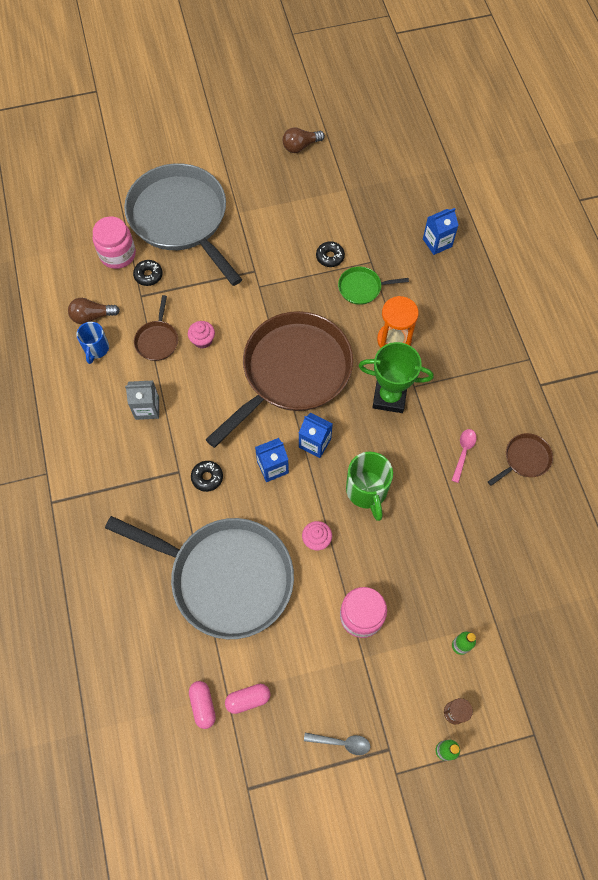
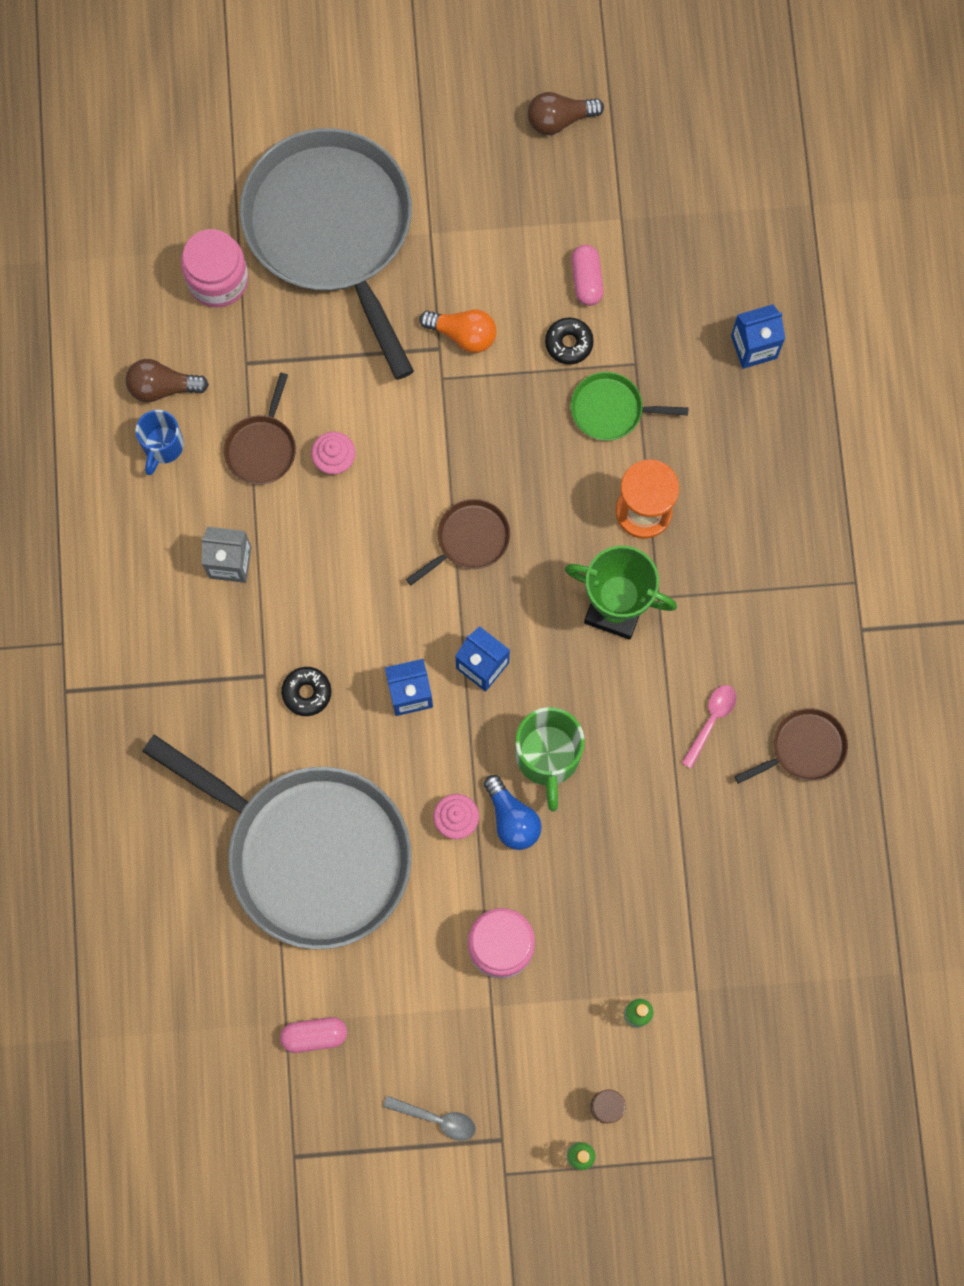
camera: 10 degrees right, 10 degrees up
black donut [133,260,163,286] -> none
pink capsule [189,681,216,729] -> pink capsule moved to [571,245,604,306]
brown pan [205,311,353,448] -> brown pan [406,499,510,585], size x0.41
none -> orange light bulb [419,309,496,353]
none -> blue light bulb [484,775,542,850]

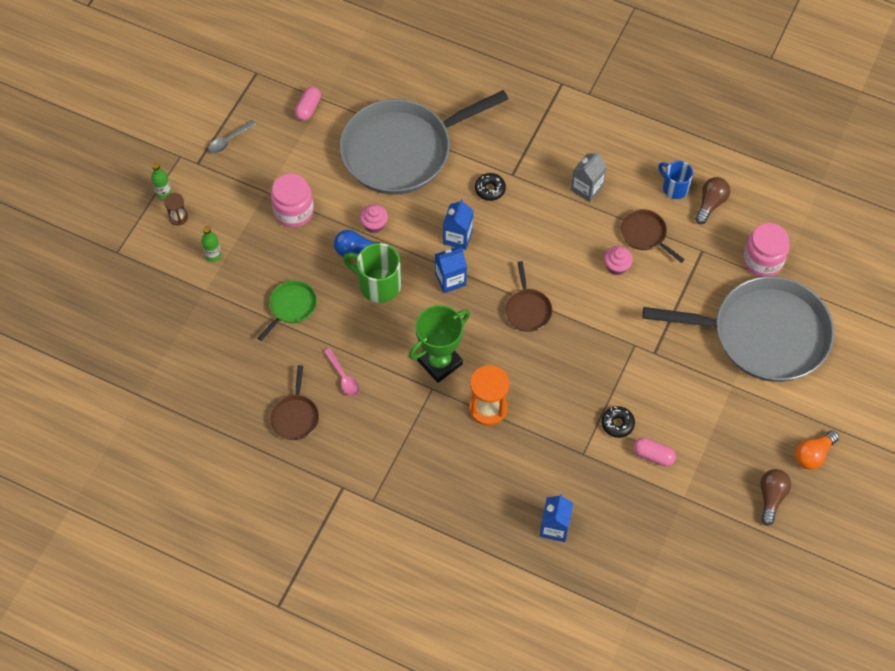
camera: 120 degrees right, 15 degrees down
orange light bulb [419,309,496,353] -> orange light bulb moved to [795,430,839,470]
green pan [571,372,689,441] -> green pan moved to [258,281,317,341]

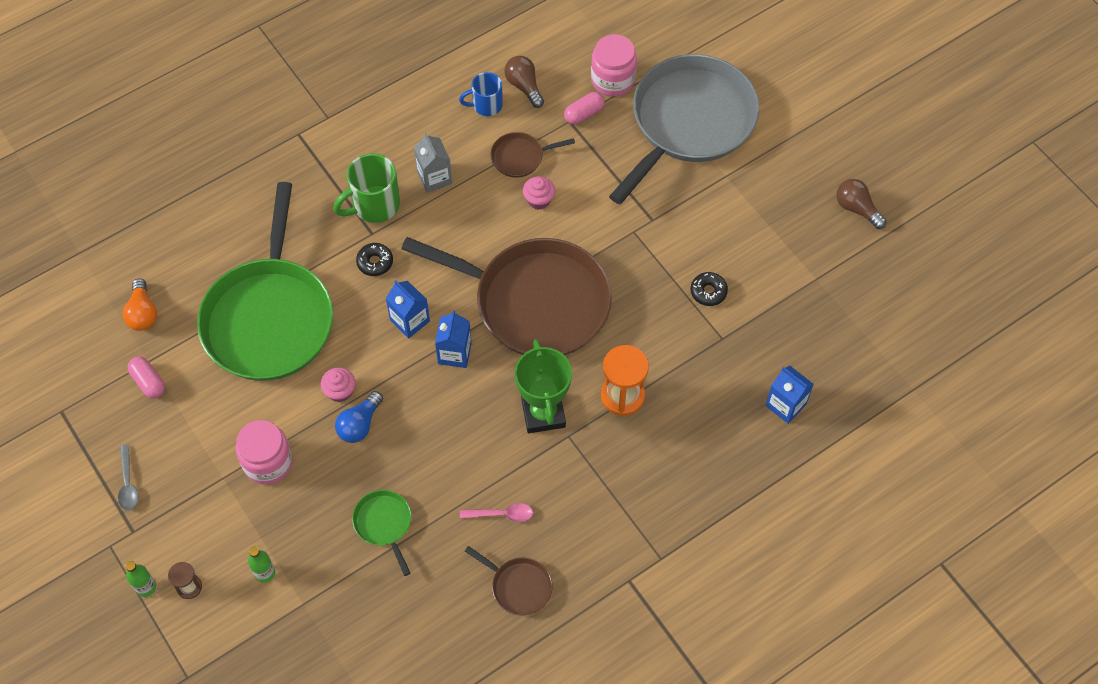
camera: 60 degrees left, 0 degrees up
grey pan [340,90,508,195] -> green pan [197,182,333,381]
green mug [343,243,401,303] -> green mug moved to [333,153,400,223]
brown pan [505,261,553,332] -> brown pan [401,237,612,356], size x2.43
pink capsule [633,438,676,466] -> pink capsule moved to [564,92,605,125]
orange light bulb [795,430,839,470] -> orange light bulb moved to [123,278,157,331]

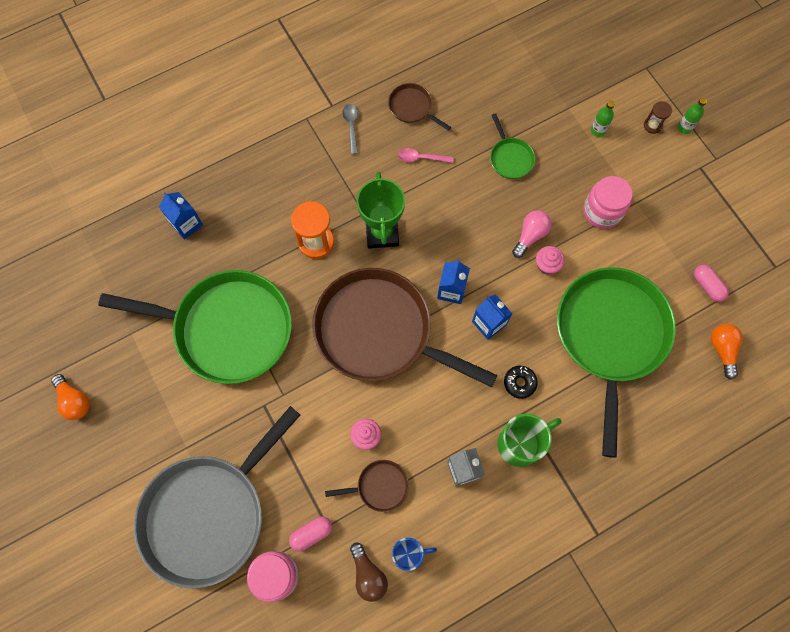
camera: 175 degrees left, 10 degrees up
grey spoon [118,445,139,510] -> grey spoon moved to [343,104,358,154]
blue light bulb [335,391,383,443] -> pink light bulb [512,210,552,258]
black donut [691,272,728,306] -> green pan [98,270,292,384]
brown light bulb [836,179,887,229] -> orange light bulb [51,374,90,420]

